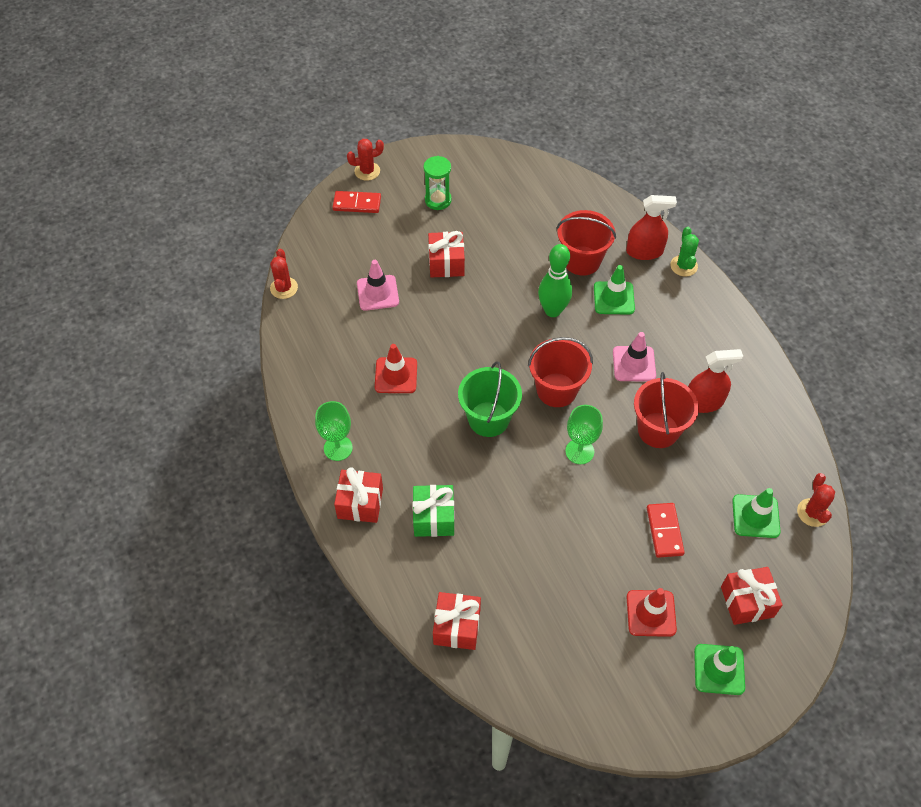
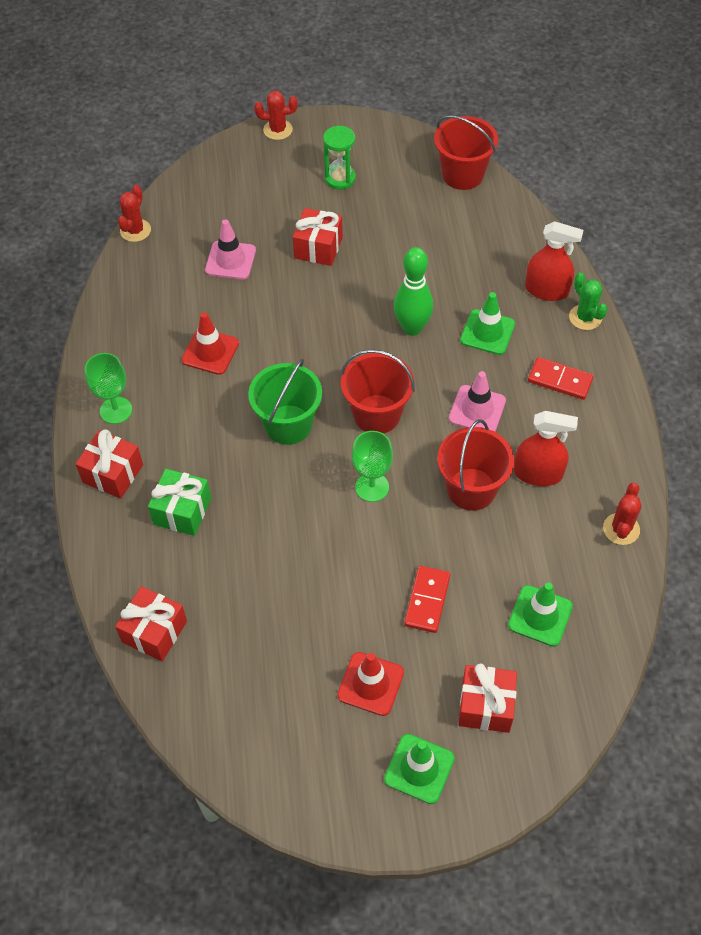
camera: 20 degrees right, 0 degrees up
red domino [333,191,381,213] -> red domino moved to [528,357,594,400]
red bucket [557,210,616,276] -> red bucket moved to [434,115,498,190]
green cactus [670,227,699,277] -> green cactus turned 45 degrees counterclockwise [569,272,608,330]
red cactus [797,473,835,527] -> red cactus moved to [603,483,642,545]

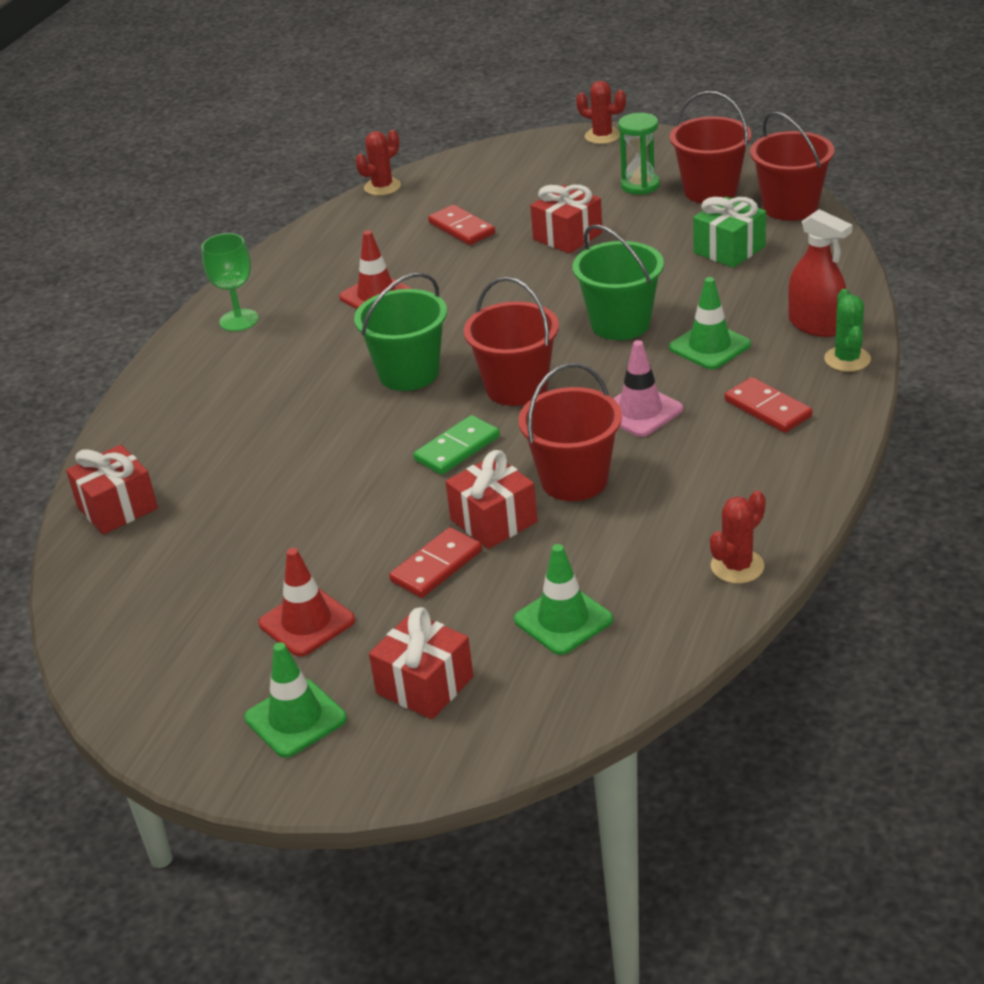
camera: 30 degrees right, 20 degrees down
red gift [76,429,143,499] -> red gift moved to [446,450,537,549]
green gift [148,469,211,536] -> green gift moved to [693,197,766,268]
pink traffic cone [205,219,256,280] -> red domino [428,205,495,245]
green goblet [352,431,393,502] -> green domino [413,415,500,475]
green bowling pin [394,247,433,336] -> green bucket [573,225,664,340]
red spray bottle [514,411,578,486] -> none
none -> red bucket [670,91,751,203]

